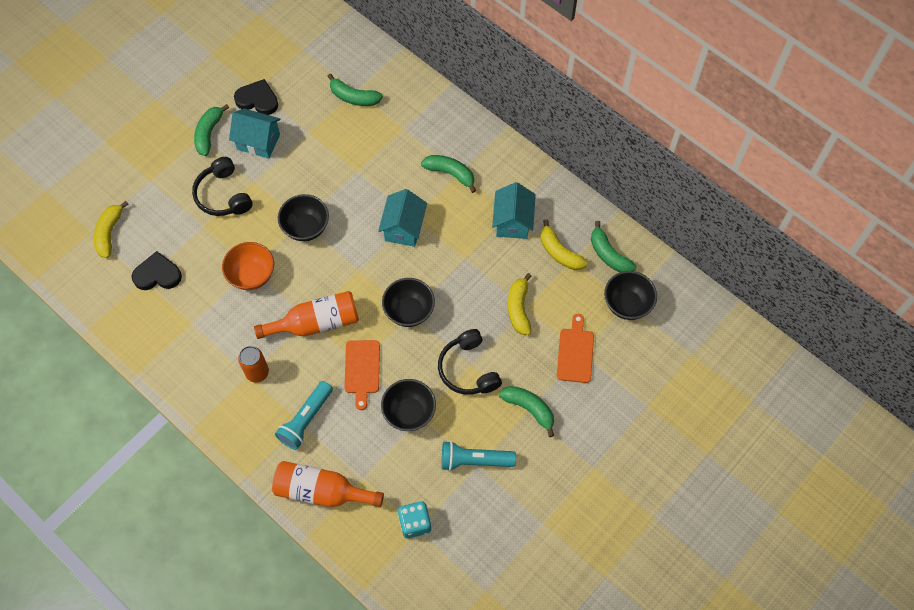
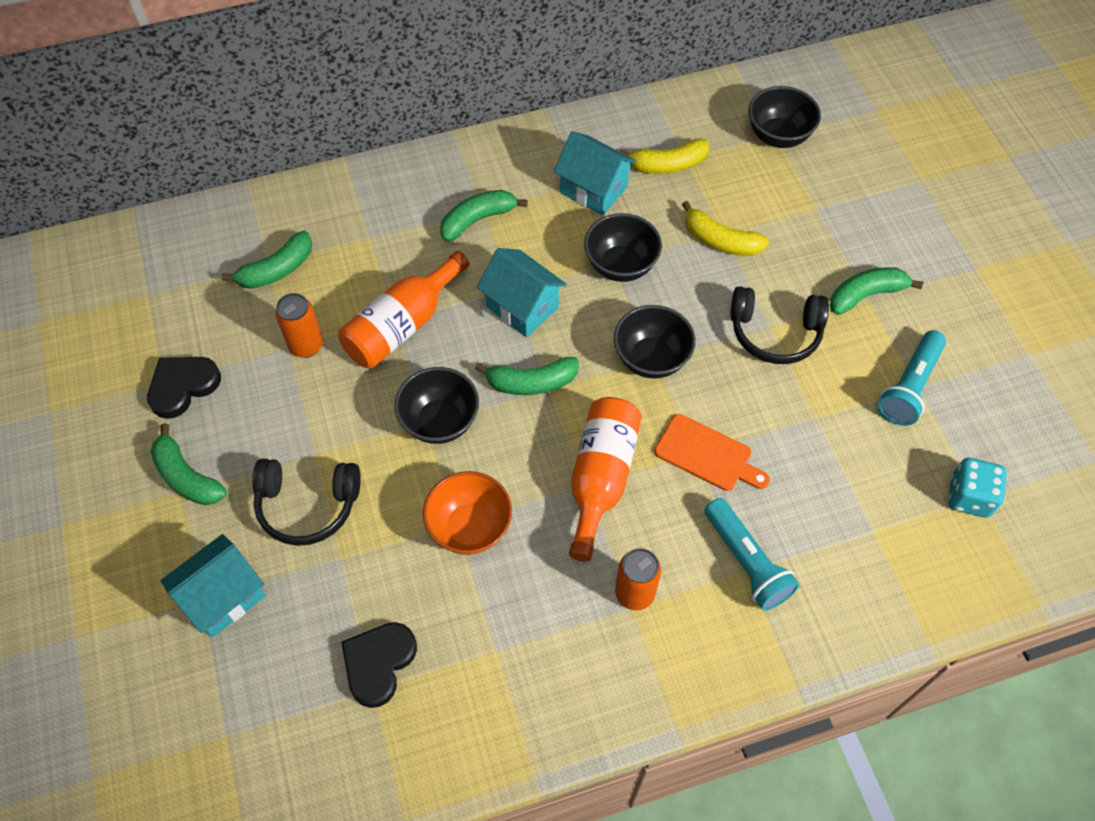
camera: 60 degrees left, 5 degrees down
yellow banana [94,201,129,258] -> none
turquoise house [229,109,281,159] -> turquoise house moved to [160,534,266,637]
orange bottle [272,461,384,507] -> orange bottle moved to [338,251,469,369]
black bowl [381,379,436,431] -> black bowl moved to [584,213,662,282]
orange cutting board [557,314,594,383] -> none
green banana [591,221,637,272] -> green banana moved to [475,357,579,395]
none -> orange can [275,293,323,358]

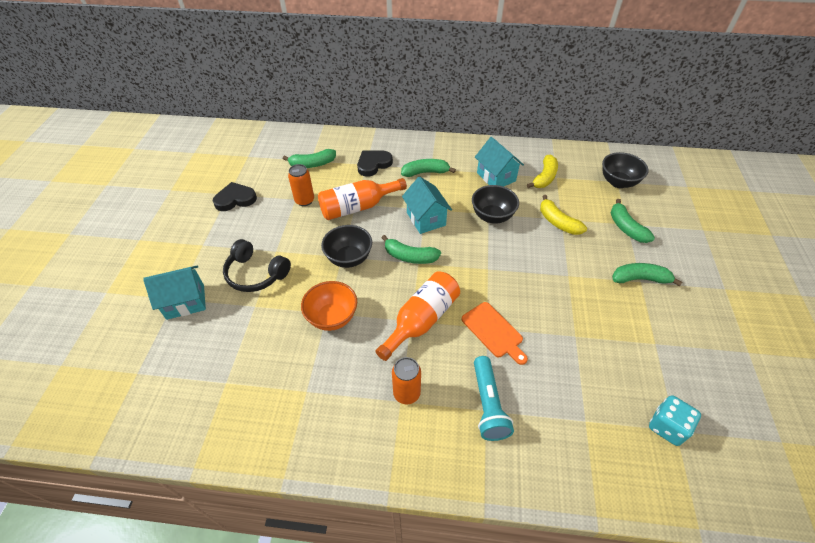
camera: 25 degrees right, 10 degrees down
green banana [151,423,227,505] -> green banana moved to [611,199,655,243]
black heart [341,622,417,708] -> black heart moved to [357,150,393,177]
black bowl [614,305,696,379] -> none
yellow banana [619,138,709,174] -> yellow banana turned 75 degrees counterclockwise [527,155,558,188]
black headphones [730,286,829,364] -> none
turquoise flashlight [878,330,946,426] -> none

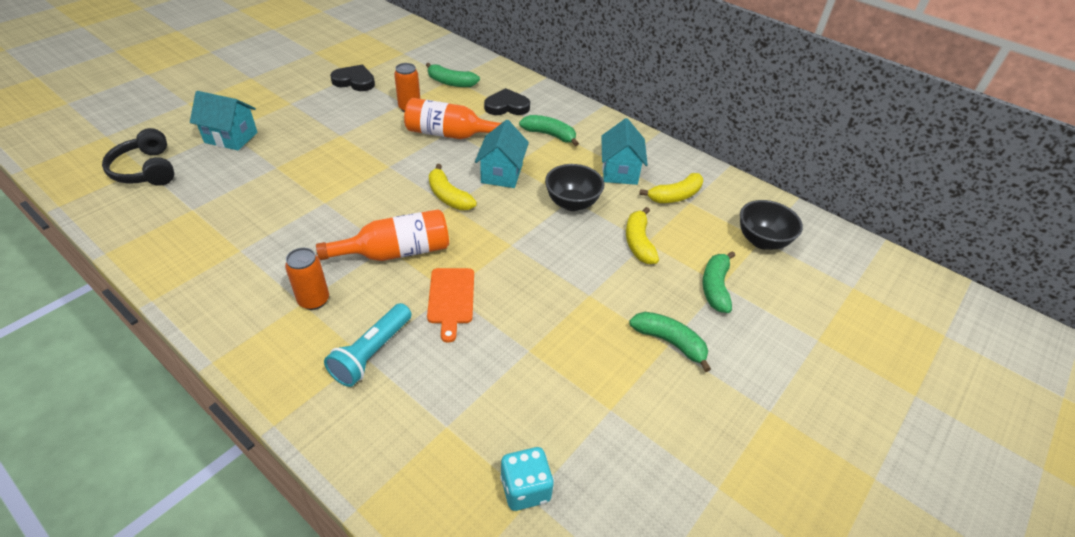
camera: 30 degrees right, 5 degrees down
black headphones [223,239,291,292] -> black headphones moved to [102,128,174,186]
orange bowl [301,281,357,331] -> none
black bowl [321,225,372,268] -> none
green banana [382,235,441,264] -> yellow banana [429,164,477,210]

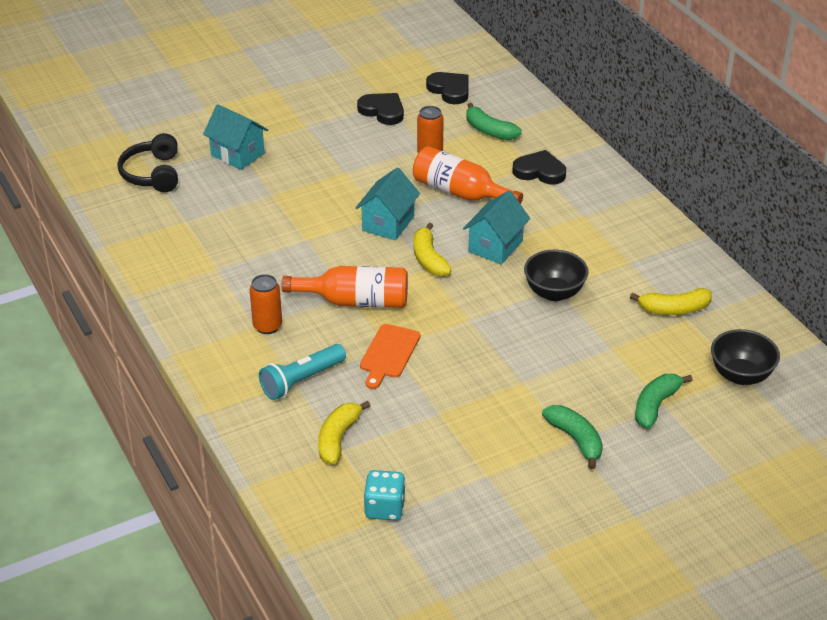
camera: 25 degrees right, 5 degrees down
green banana [519,115,579,146] -> none
turquoise house [601,118,648,185] -> turquoise house moved to [355,167,420,240]
yellow banana [626,207,659,264] -> yellow banana moved to [318,401,370,464]
none -> black heart [426,72,469,104]

